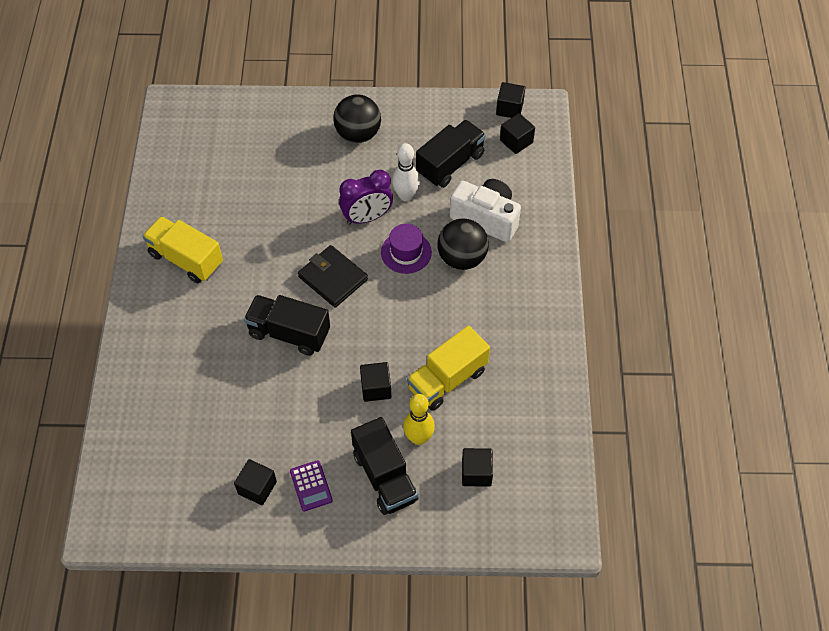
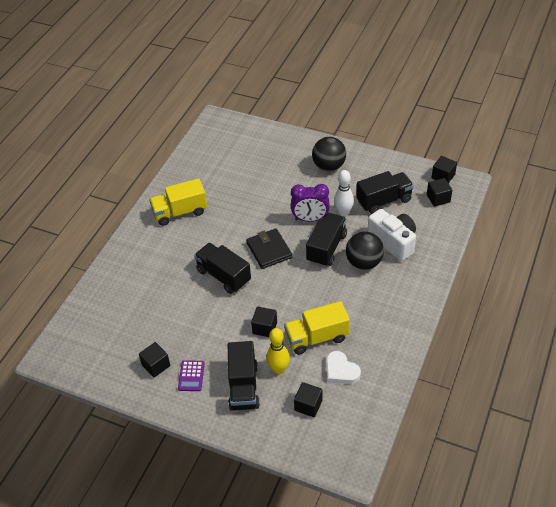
camera: 25 degrees right, 10 degrees down
yellow truck [142,216,223,283] -> yellow truck turned 75 degrees counterclockwise [149,178,207,226]
purple hat [381,224,432,274] -> black truck [306,213,347,267]
none -> white heart [326,351,361,384]

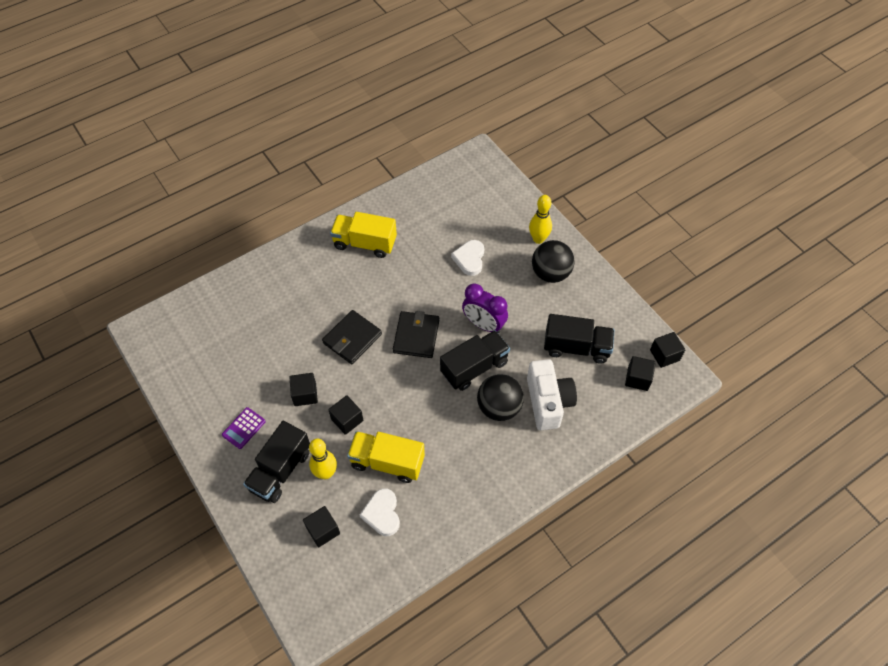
camera: 30 degrees right, 10 degrees up
black cube [139,342,170,377] -> black cube moved to [289,373,318,406]
black truck [194,243,251,294] -> black wallet [322,310,382,364]
white bowling pin [334,170,354,217] -> none
none -> white heart [451,240,484,276]
none -> yellow bowling pin [529,195,552,244]

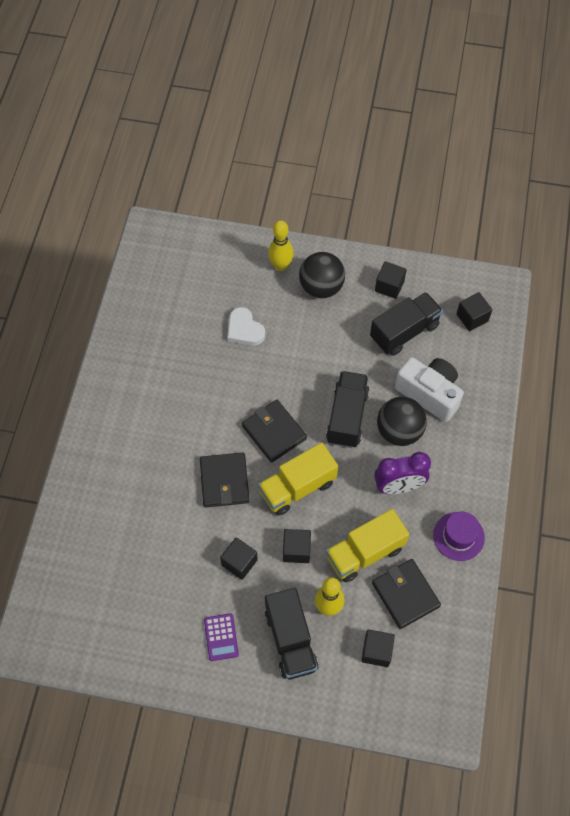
camera: 45 degrees left, 5 degrees up
yellow truck [330,212,397,258] -> yellow truck moved to [258,443,338,516]
white heart [360,488,400,536] -> black wallet [372,559,441,629]
purple clock [462,283,508,333] -> purple clock moved to [374,452,431,494]
black cube [650,332,685,368] -> black cube moved to [375,261,407,299]
none -> purple hat [433,512,485,561]

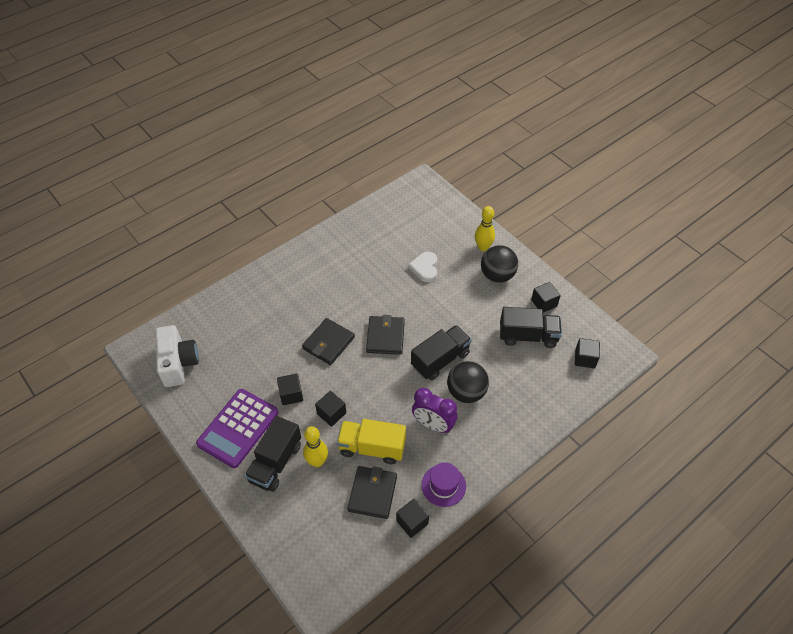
camera: 40 degrees right, 10 degrees down
purple calculator [204,613,239,661] -> purple calculator [196,389,279,468], size x2.12
yellow truck [258,443,338,516] -> none
black cube [361,629,395,667] -> black cube moved to [396,499,429,538]
white camera [395,357,464,422] -> white camera moved to [155,325,199,387]

